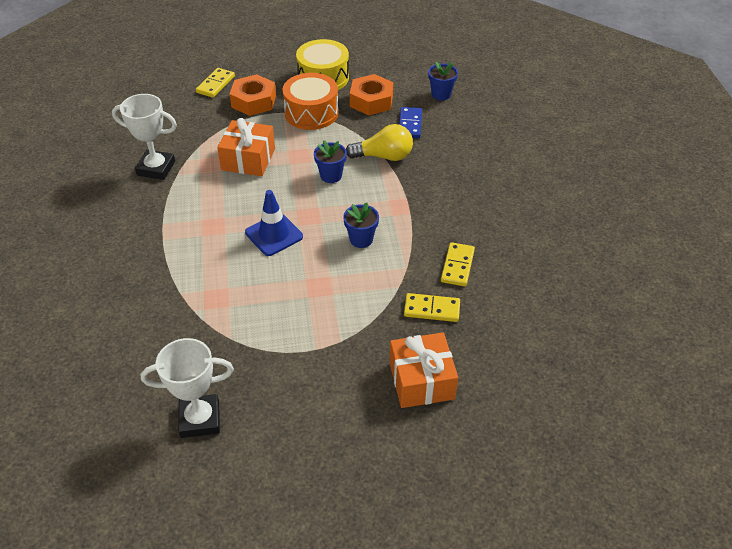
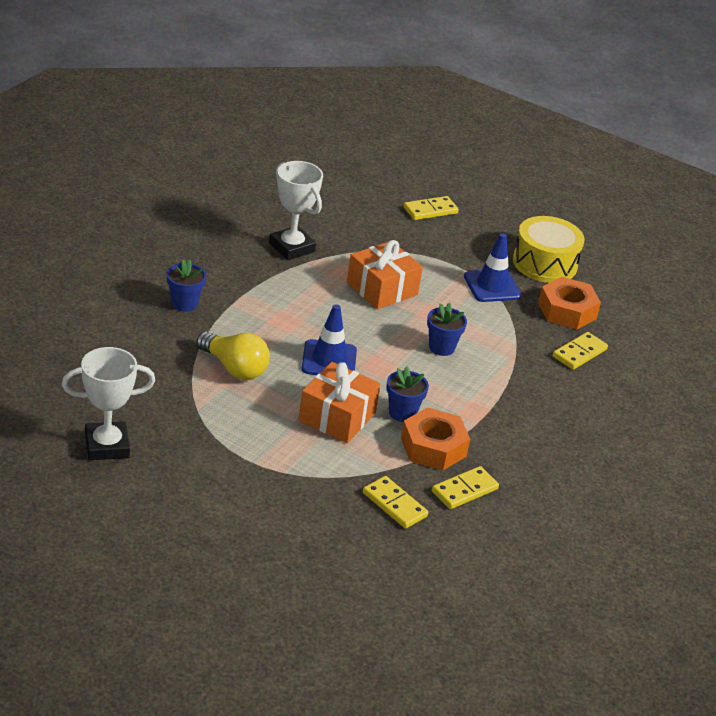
camera: 35 degrees right, 10 degrees down
white trophy [141,338,234,438] -> white trophy turned 45 degrees counterclockwise [62,347,155,460]
orange nut [230,74,276,116] -> orange nut moved to [401,407,470,470]
orange drum [283,73,339,130] -> blue traffic cone [464,233,522,302]
yellow light bulb [346,124,413,161] -> yellow light bulb moved to [197,332,270,380]
orange gift [389,332,458,408] -> orange gift moved to [298,362,380,443]
blue domino [399,107,422,138] -> yellow domino [553,332,608,370]
blue flower pot [428,62,458,101] -> blue flower pot moved to [167,259,206,311]

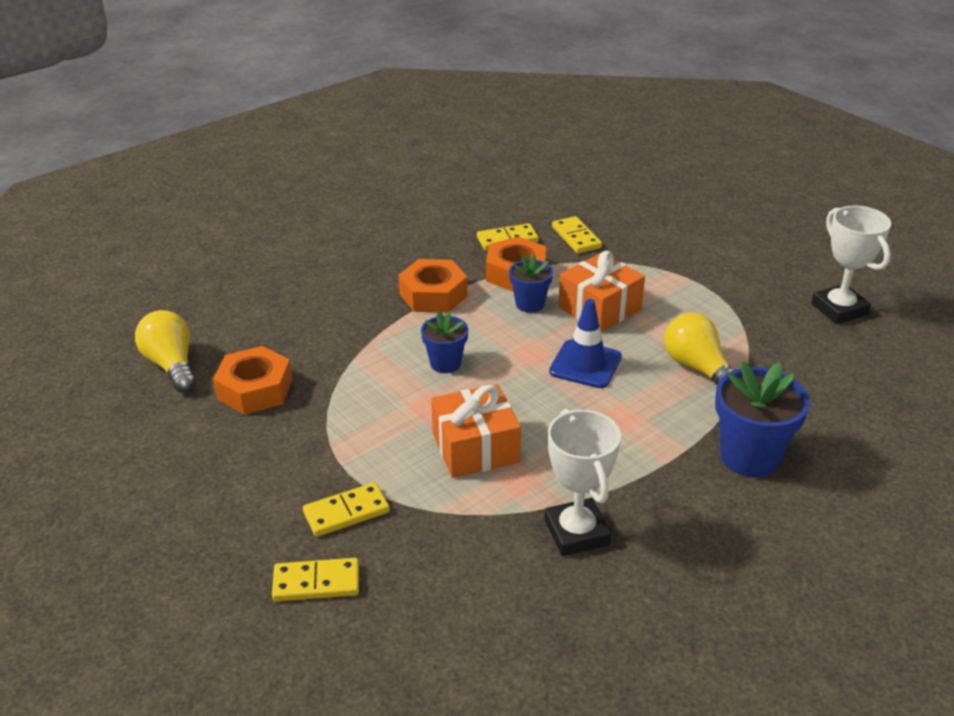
camera: 155 degrees left, 0 degrees up
white trophy [62,347,155,460] -> white trophy turned 60 degrees clockwise [811,206,891,324]
blue flower pot [167,259,206,311] -> blue flower pot [715,361,810,477], size x1.69
blue traffic cone [464,233,522,302] -> none
yellow drum [513,216,585,283] -> none
yellow domino [553,332,608,370] -> yellow domino moved to [303,482,390,537]
none -> yellow light bulb [135,310,196,393]
none -> orange nut [399,259,468,313]

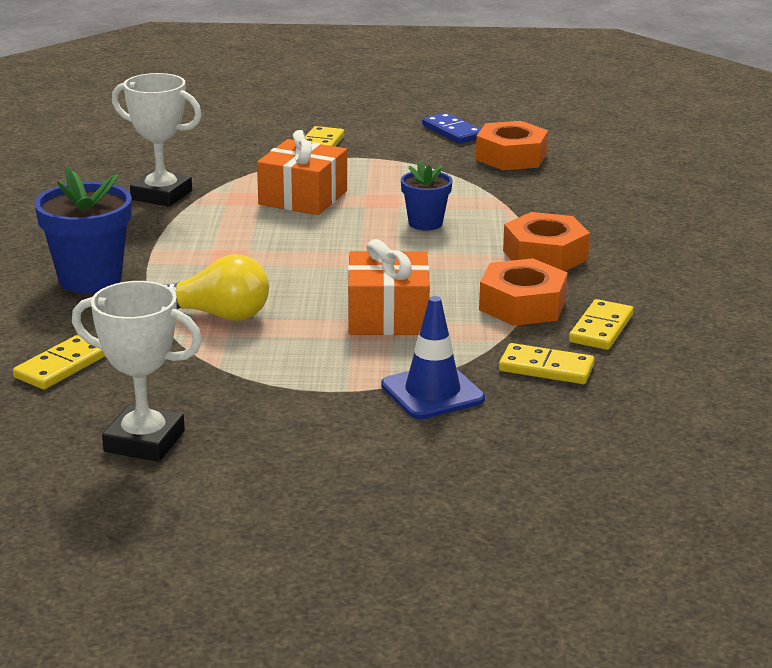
camera: 130 degrees right, 10 degrees down
yellow light bulb [135,310,196,393] -> none
yellow domino [272,558,359,601] -> yellow domino moved to [13,335,105,389]
blue flower pot [509,254,553,313] -> none
blue traffic cone [549,299,622,388] -> blue traffic cone moved to [381,296,485,419]
none -> blue domino [422,113,481,144]

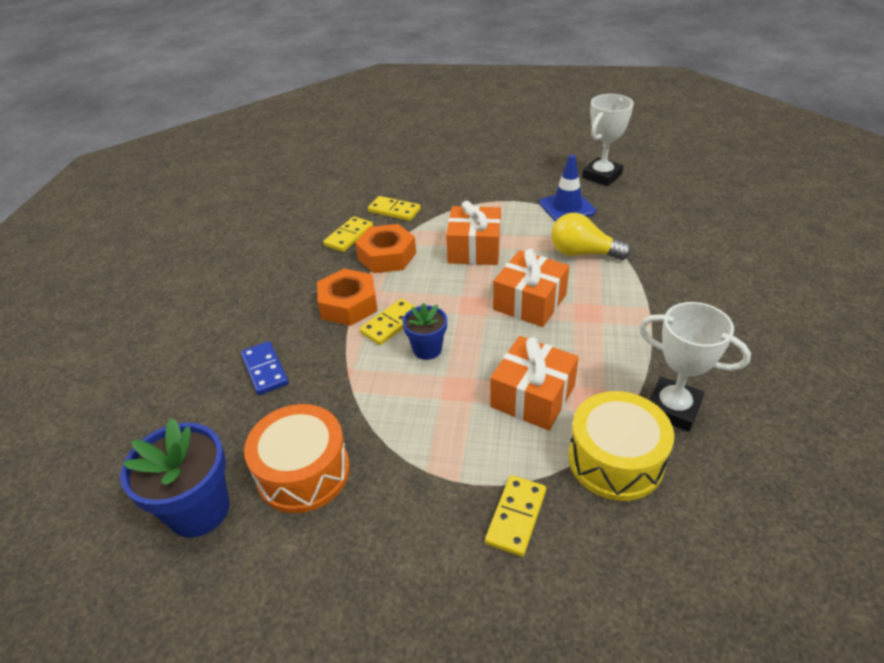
camera: 170 degrees left, 15 degrees up
yellow domino [13,335,105,389] -> yellow domino moved to [360,299,416,345]
blue flower pot [34,166,132,293] -> blue flower pot moved to [120,418,230,538]
white trophy [72,281,202,462] -> white trophy turned 75 degrees counterclockwise [582,94,634,186]
blue traffic cone [381,296,485,419] -> blue traffic cone moved to [539,155,596,222]
blue domino [422,113,481,144] -> blue domino moved to [241,341,289,395]
orange nut [476,121,548,170] -> orange drum [244,404,350,513]
none -> orange gift [493,249,569,327]
none -> yellow drum [568,391,674,501]

